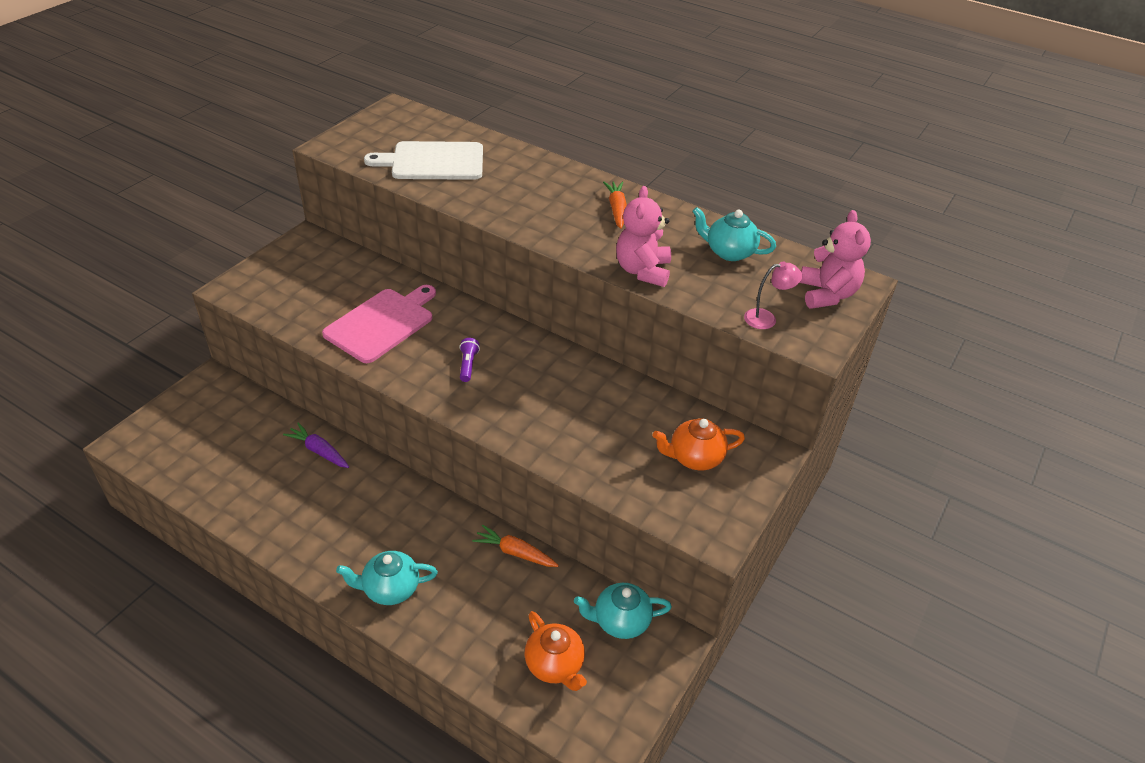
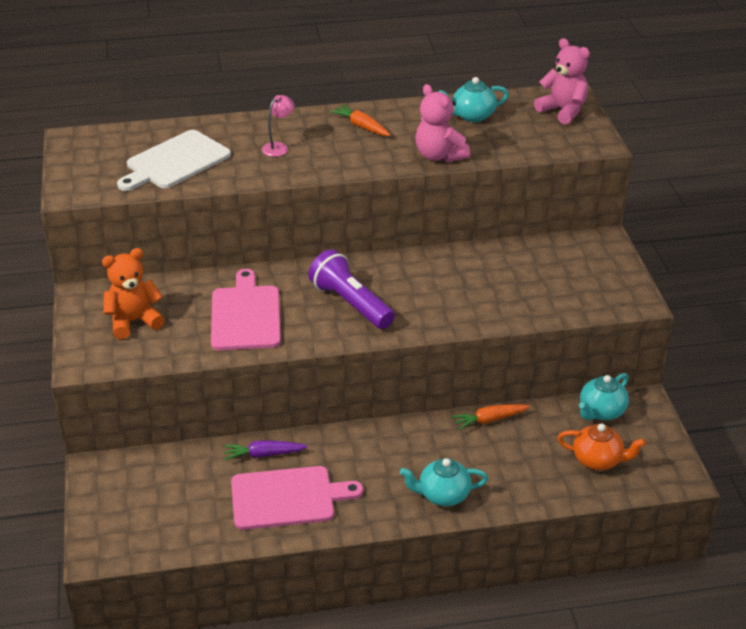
camera: 40 degrees left, 5 degrees down
turquoise teapot [336,551,438,605] -> turquoise teapot turned 45 degrees clockwise [400,458,488,506]
purple flashlight [459,338,480,382] -> purple flashlight [308,249,395,329], size x2.25
orange teapot [652,418,745,470] -> none
pink lamp [744,262,802,329] -> pink lamp moved to [262,95,294,157]
none -> orange teddy bear [102,248,165,339]
none -> pink cutting board [231,466,363,530]

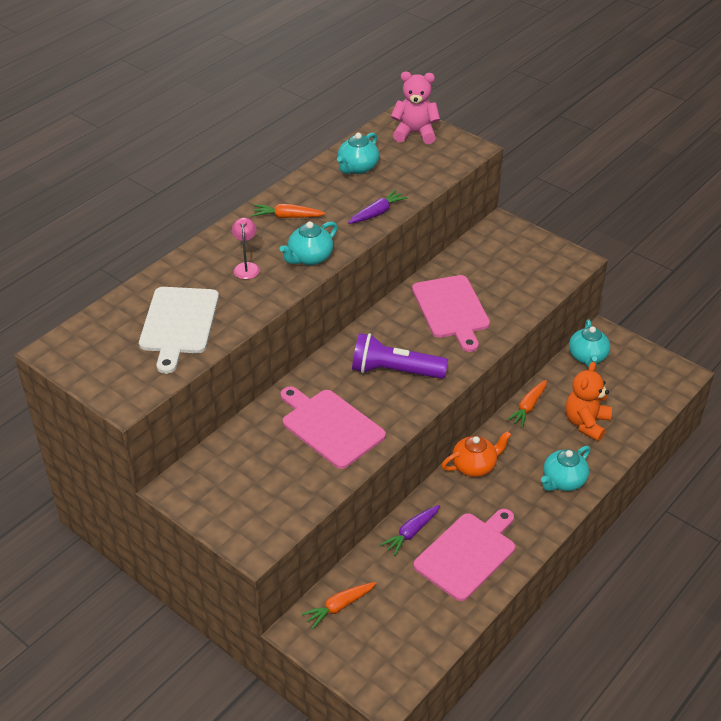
camera: 40 degrees left, 5 degrees up
orange teddy bear [102,248,165,339] -> orange teddy bear moved to [565,362,612,441]
pink teddy bear [415,84,470,163] -> purple carrot [348,189,408,224]
orange teapot [557,423,646,470] -> orange teapot moved to [442,431,511,477]
none -> turquoise teapot [280,221,337,265]
none -> orange carrot [301,582,376,629]
none -> pink cutting board [412,275,490,352]

